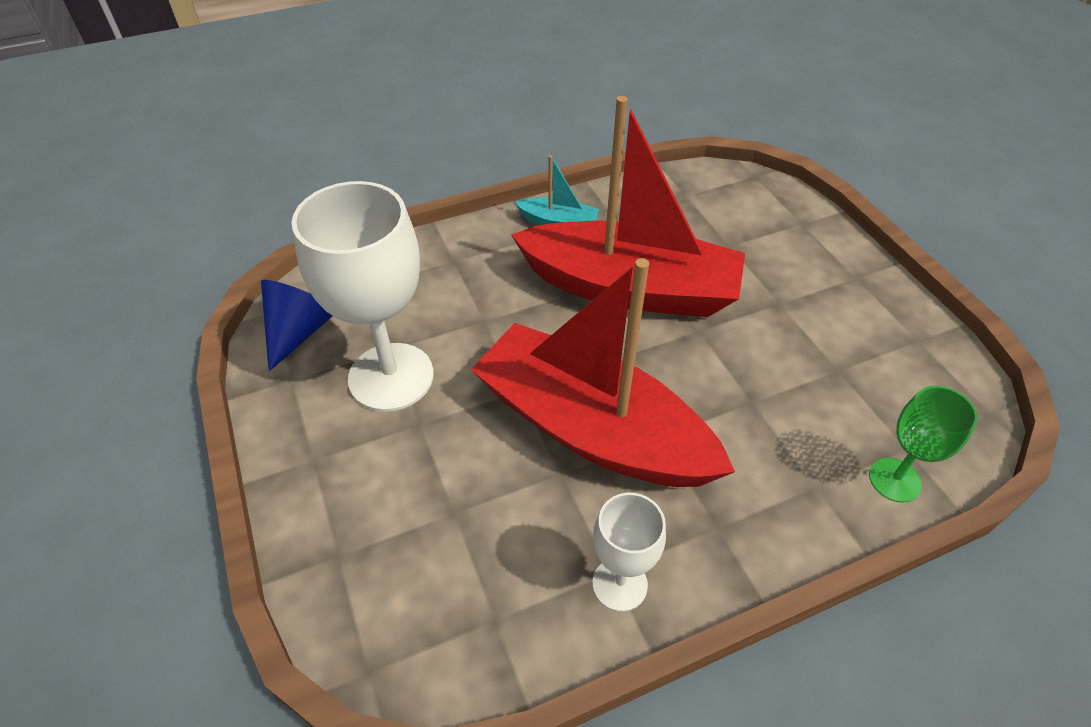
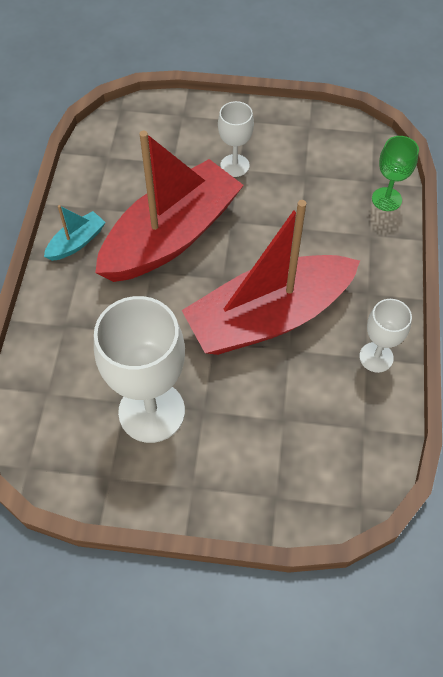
camera: 60 degrees left, 10 degrees up
blue cone [261,280,332,371] -> none
none -> white goblet [218,101,254,177]

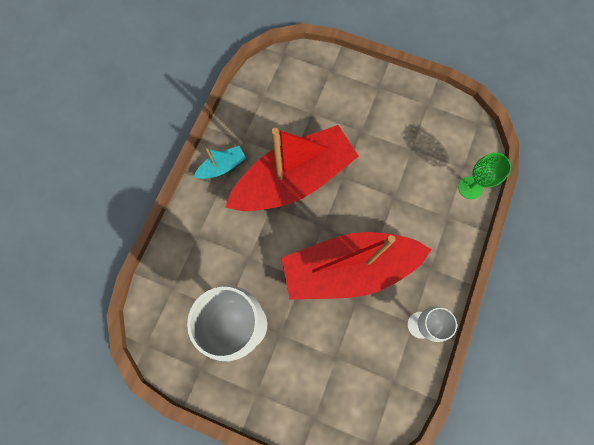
camera: 15 degrees right, 15 degrees up
white goblet [218,101,254,177] -> none

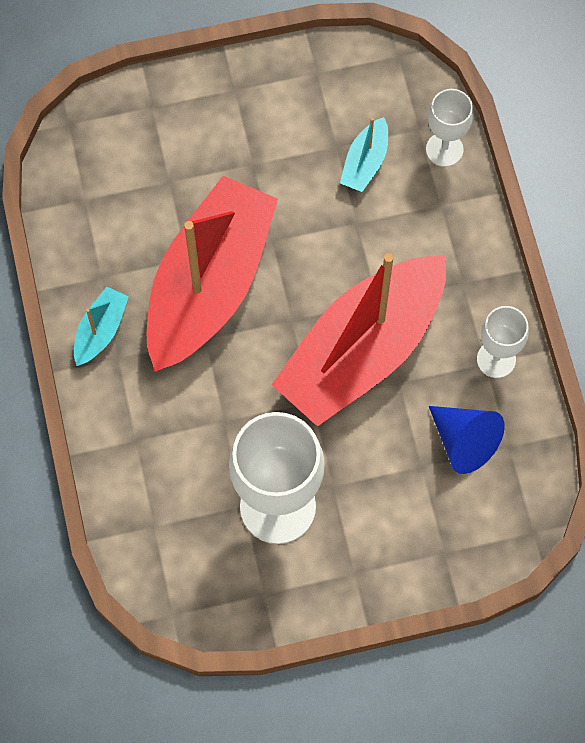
camera: 35 degrees left, 5 degrees down
green goblet [458,152,511,199] -> white goblet [426,89,473,167]
none -> turquoise boat [340,117,388,192]
none -> blue cone [429,406,505,474]

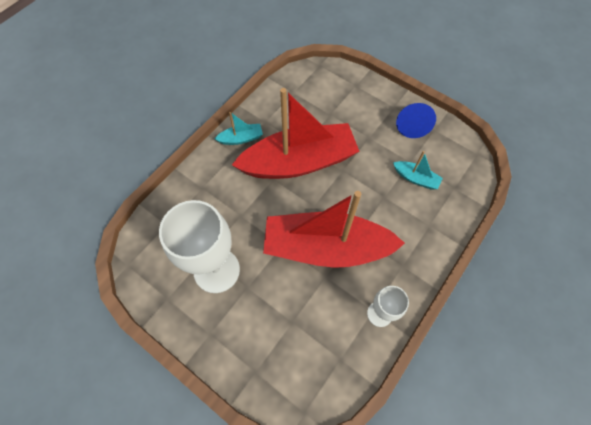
camera: 50 degrees right, 5 degrees down
turquoise boat [340,117,388,192] -> turquoise boat turned 135 degrees counterclockwise [393,151,443,189]
white goblet [426,89,473,167] -> none
blue cone [429,406,505,474] -> blue cone moved to [396,103,436,138]

